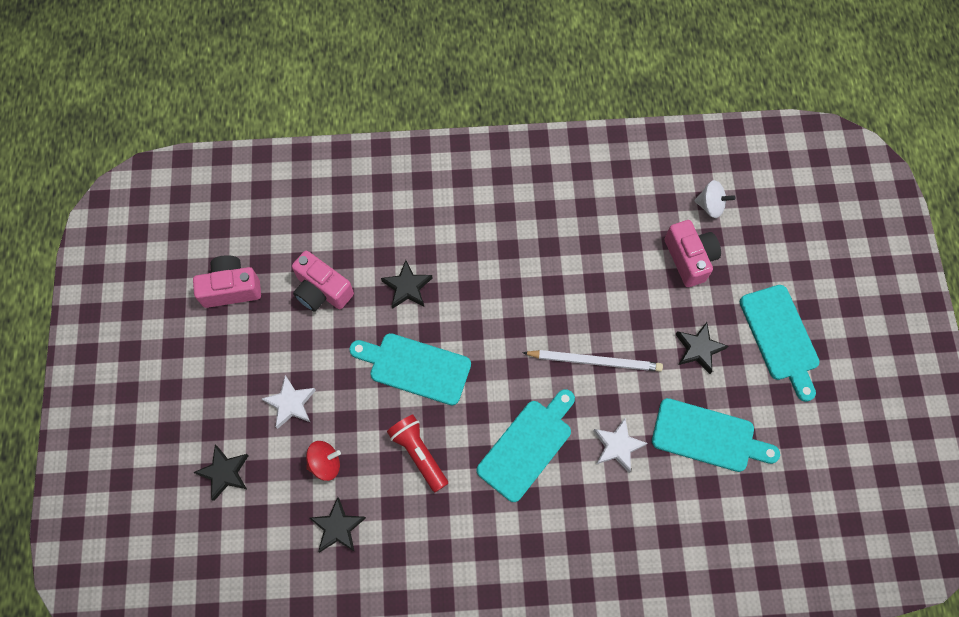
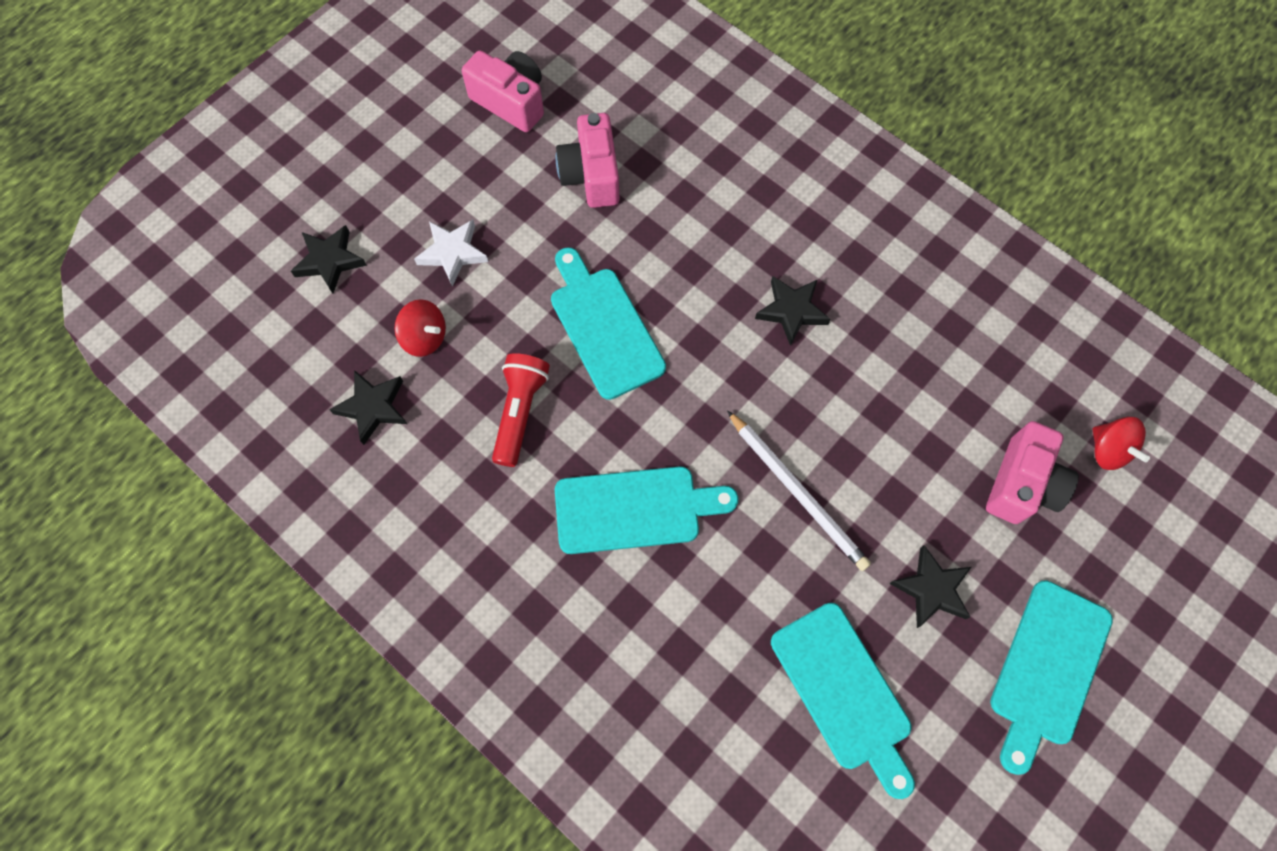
camera: 45 degrees right, 0 degrees up
black star [381,260,433,309] -> black star moved to [755,276,831,346]
white star [594,418,647,473] -> none
white spinning top [694,180,736,218] -> red spinning top [1093,417,1150,470]

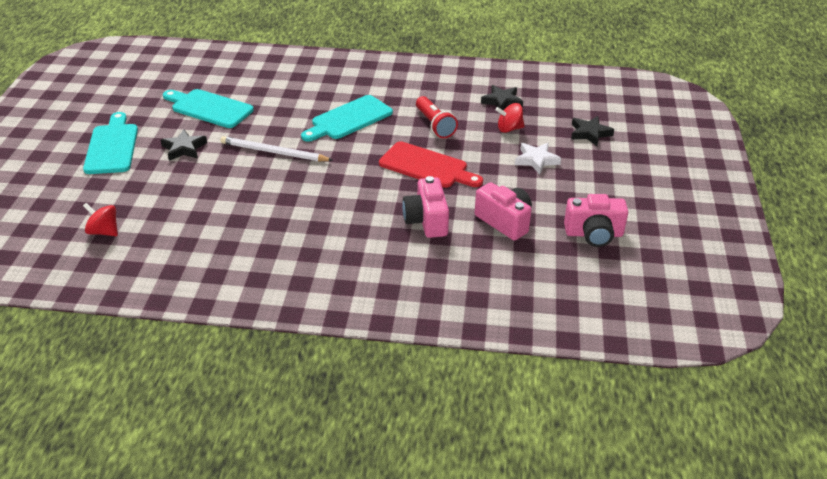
camera: 145 degrees right, 30 degrees down
turquoise cutting board [551,247,666,400] -> red cutting board [379,142,483,188]
black star [755,276,831,346] -> none
pink camera [986,421,1079,524] -> pink camera moved to [402,176,449,238]

